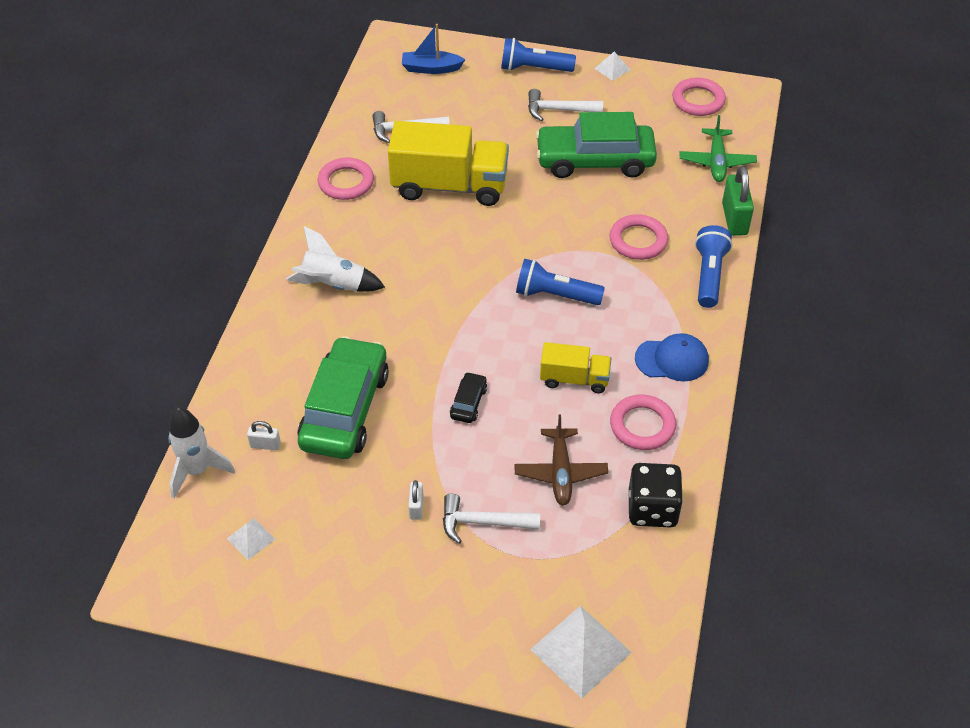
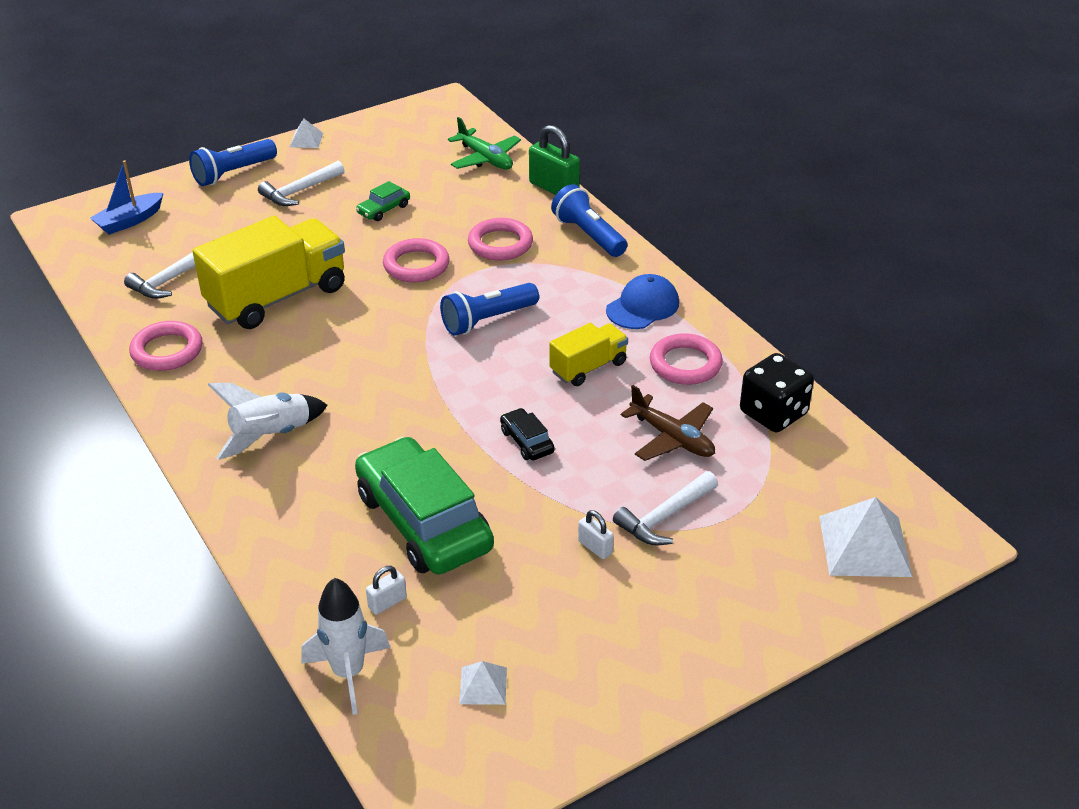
camera: 45 degrees left, 10 degrees down
green car [535,112,657,178] -> green car [356,181,410,221], size x0.42
pink ring [672,78,726,116] -> pink ring moved to [383,238,449,282]

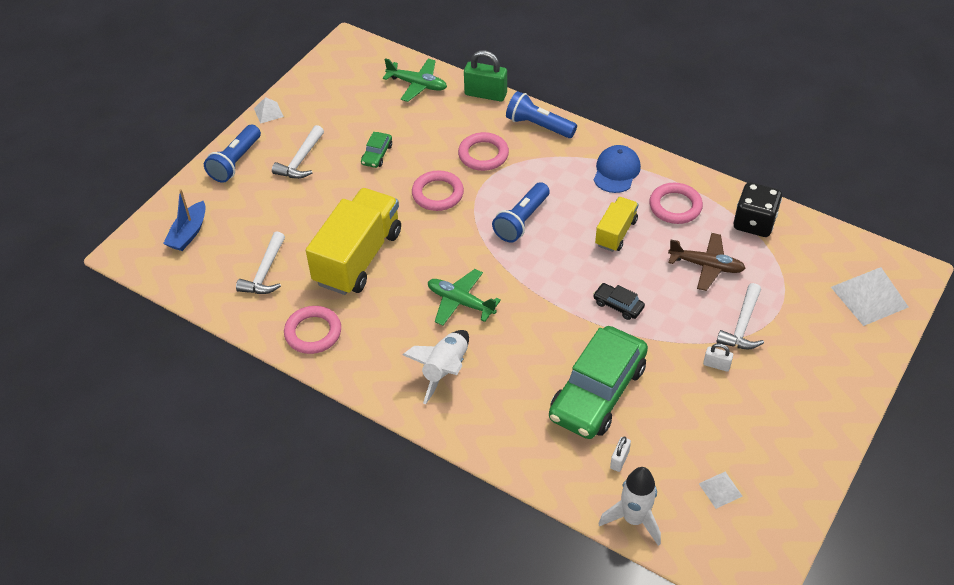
camera: 25 degrees left, 10 degrees up
green car [355,437,494,575] -> green car turned 90 degrees counterclockwise [549,326,648,439]
none -> green plane [428,269,501,326]

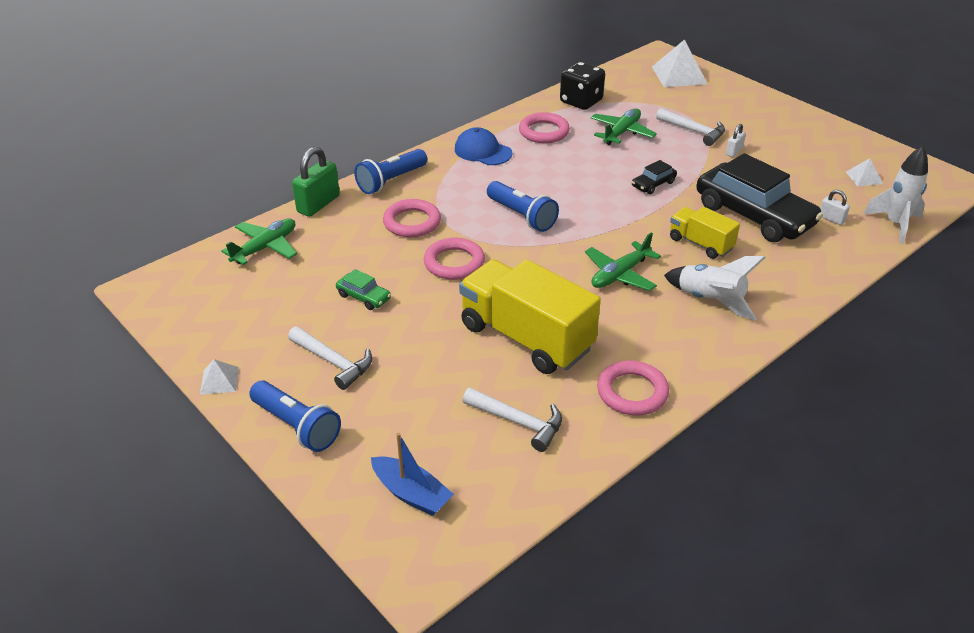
camera: 75 degrees left, 10 degrees down
green car [549,326,648,439] -> black car [696,153,823,242]
yellow truck [595,197,638,252] -> yellow truck moved to [670,207,740,259]
brown plane [668,233,746,291] -> green plane [591,108,657,145]

